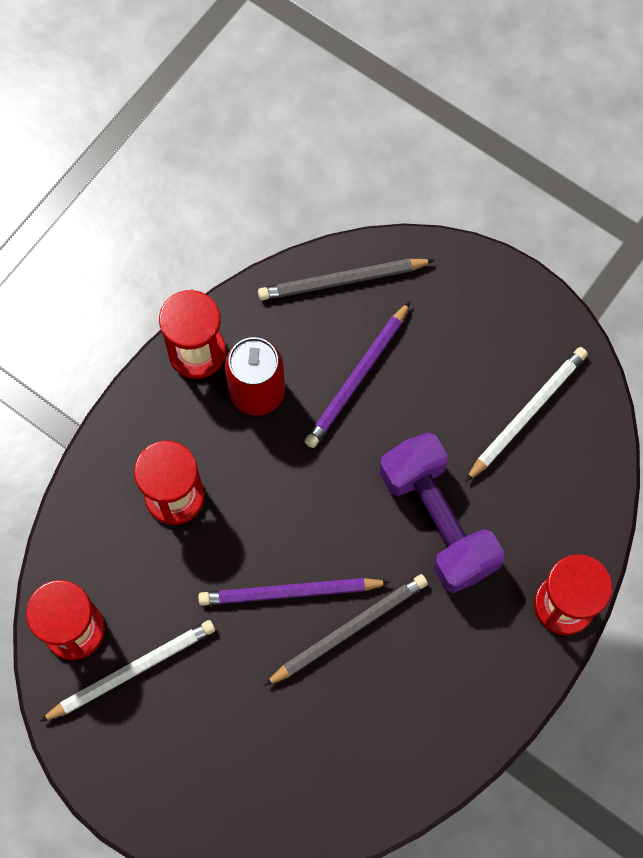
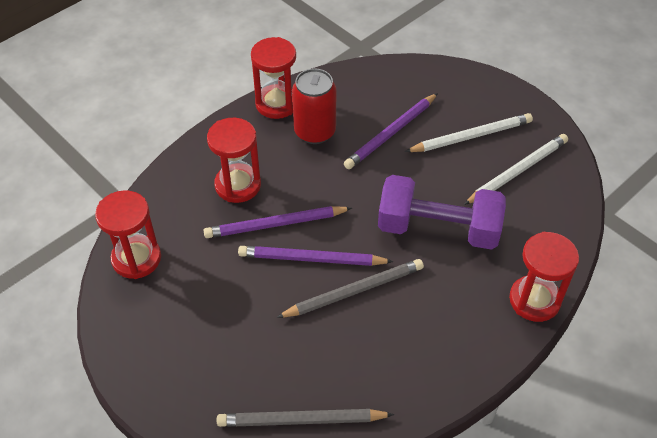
camera: 10 degrees right, 20 degrees down
white pencil [39,620,215,722] -> white pencil moved to [405,113,533,152]
grey pencil [258,258,435,300] -> grey pencil moved to [217,409,394,427]
purple dumbbell [380,432,504,593] -> purple dumbbell turned 60 degrees counterclockwise [378,175,506,250]
none -> purple pencil [203,206,352,238]

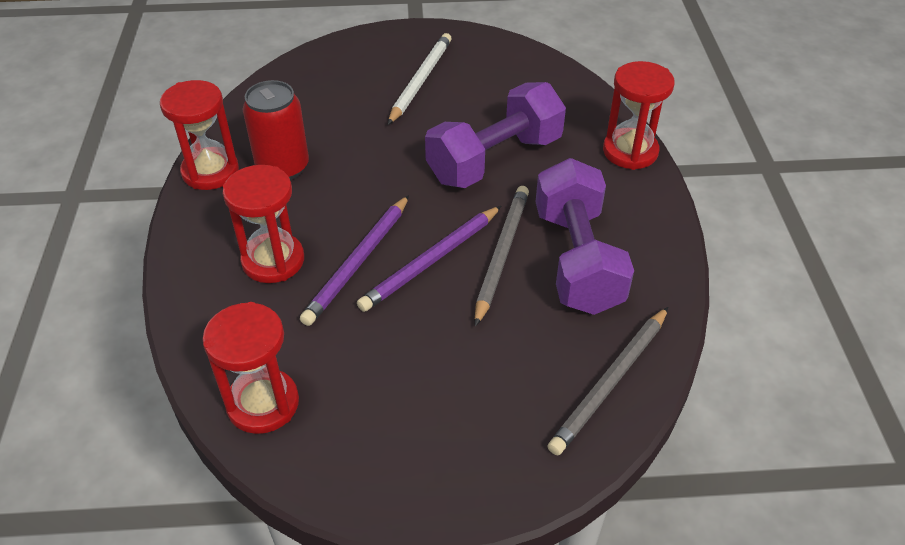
camera: 50 degrees left, 5 degrees down
purple pencil [344,93,438,169] -> none
white pencil [464,134,568,205] -> none
none -> purple dumbbell [536,158,634,315]

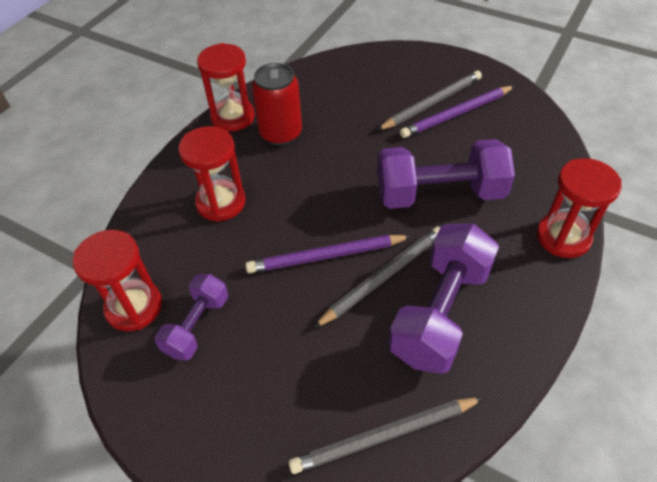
camera: 35 degrees right, 5 degrees up
purple pencil [300,195,409,326] -> purple pencil moved to [400,86,515,138]
white pencil [388,33,452,125] -> grey pencil [377,70,482,131]
none -> purple dumbbell [155,274,228,361]

